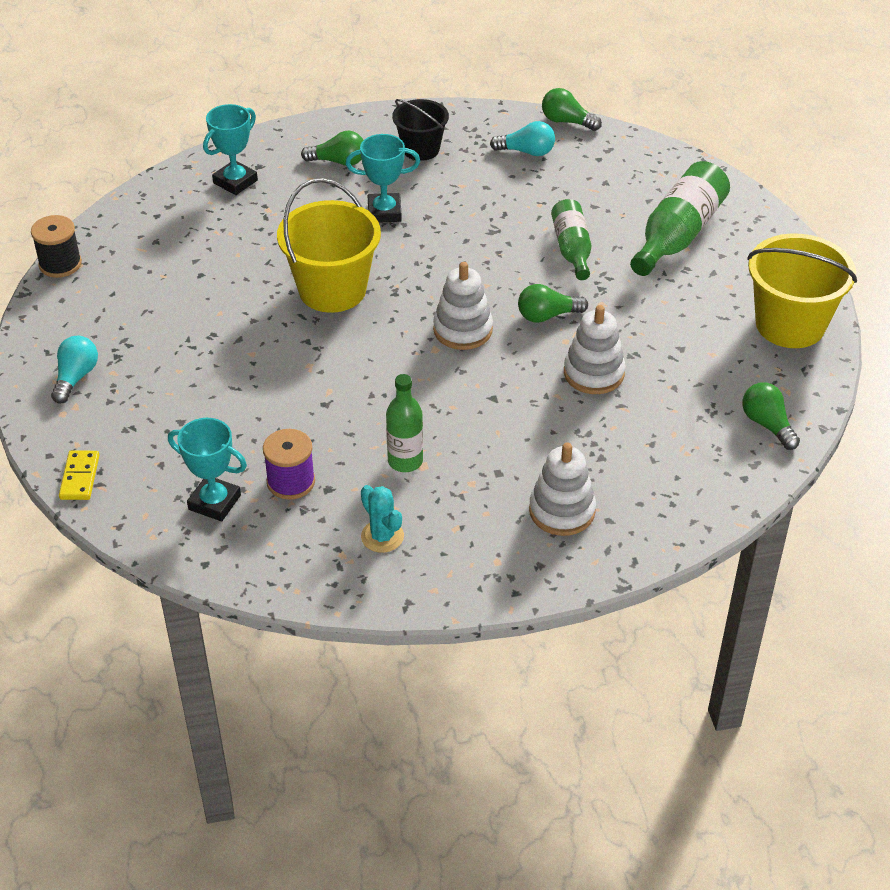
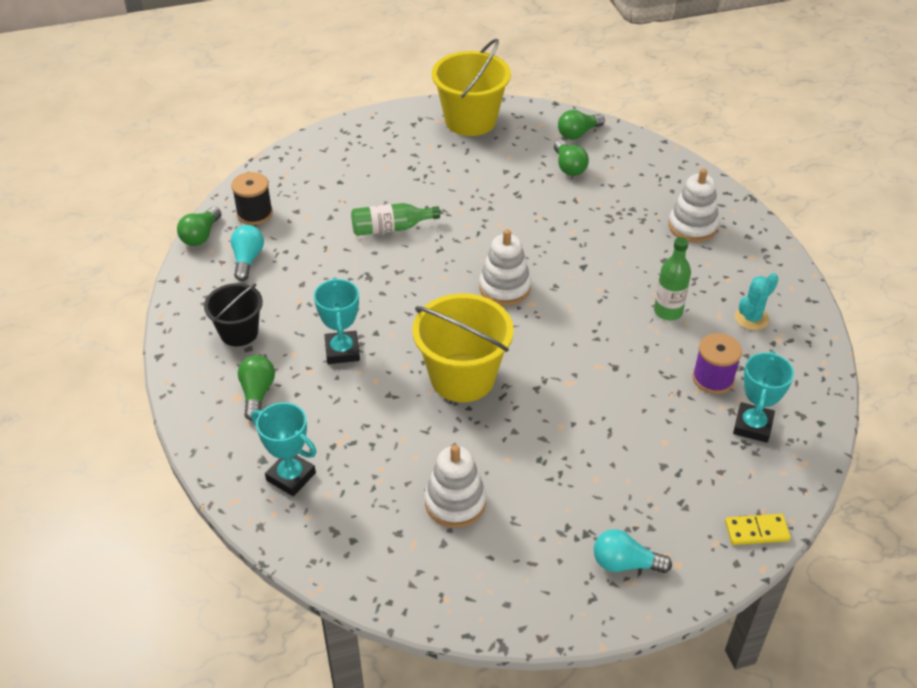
camera: 95 degrees left, 0 degrees up
black spool [31,215,82,278] -> black spool moved to [231,172,273,225]
green light bulb [518,284,588,323] -> green light bulb moved to [554,140,589,176]
white stacking toy [564,305,626,394] -> white stacking toy moved to [425,445,486,528]
green bottle [630,161,730,276] -> none

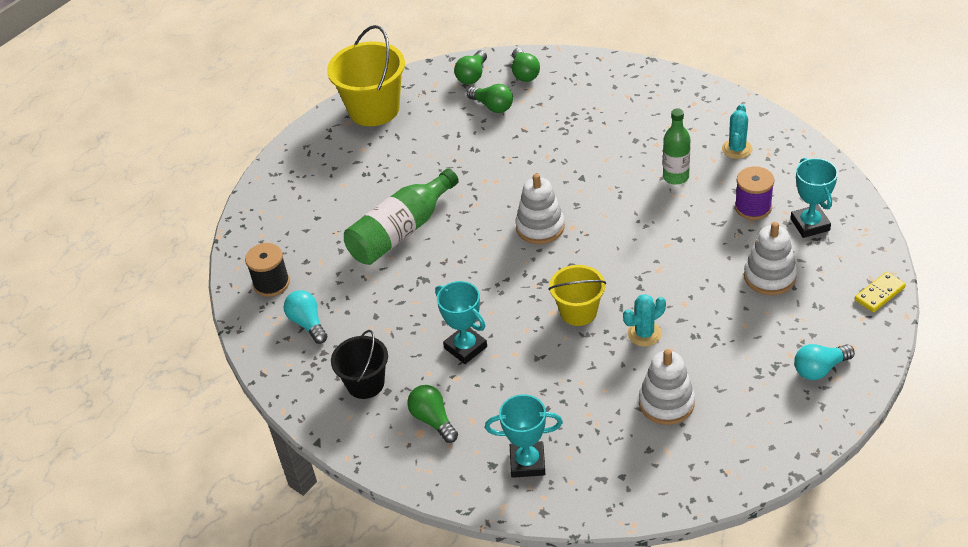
camera: 30 degrees left, 0 degrees up
green light bulb [177,207,221,246] -> green light bulb moved to [512,48,540,82]
green bottle [351,203,440,236] -> green bottle [344,169,459,265], size x1.57
yellow bucket [412,293,514,402] -> yellow bucket [549,265,606,326], size x0.61
white stacking toy [668,168,719,242] -> white stacking toy moved to [744,222,797,295]
none -> turquoise cactus [623,294,666,347]

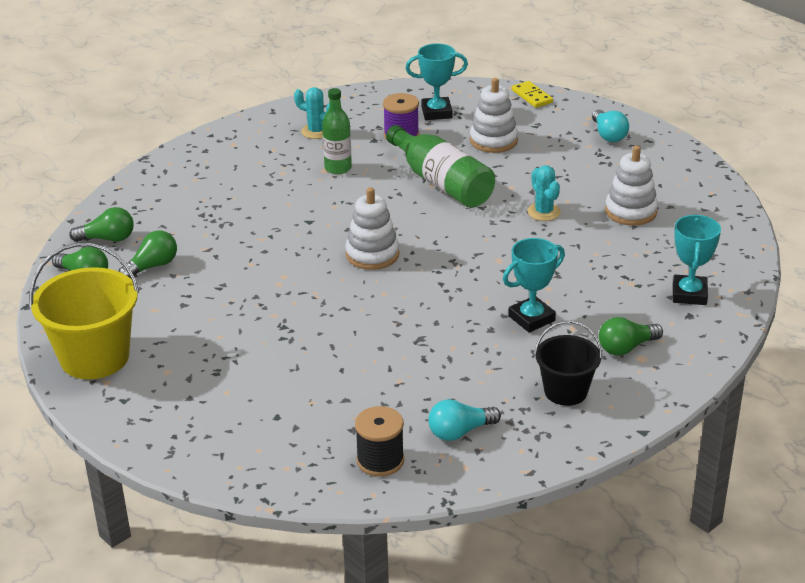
camera: 85 degrees left, 10 degrees down
green bottle [344,169,459,265] -> green bottle moved to [386,125,495,208]
yellow bucket [549,265,606,326] -> none

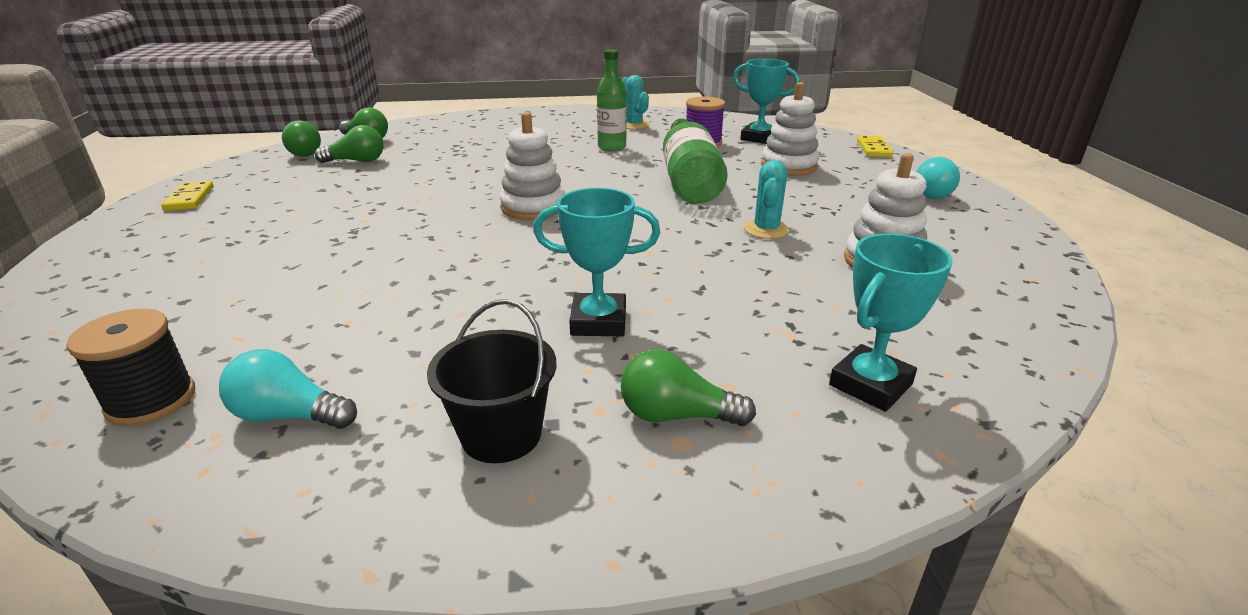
camera: 35 degrees right, 5 degrees down
yellow bucket [29,243,139,379] -> yellow domino [161,181,214,211]

